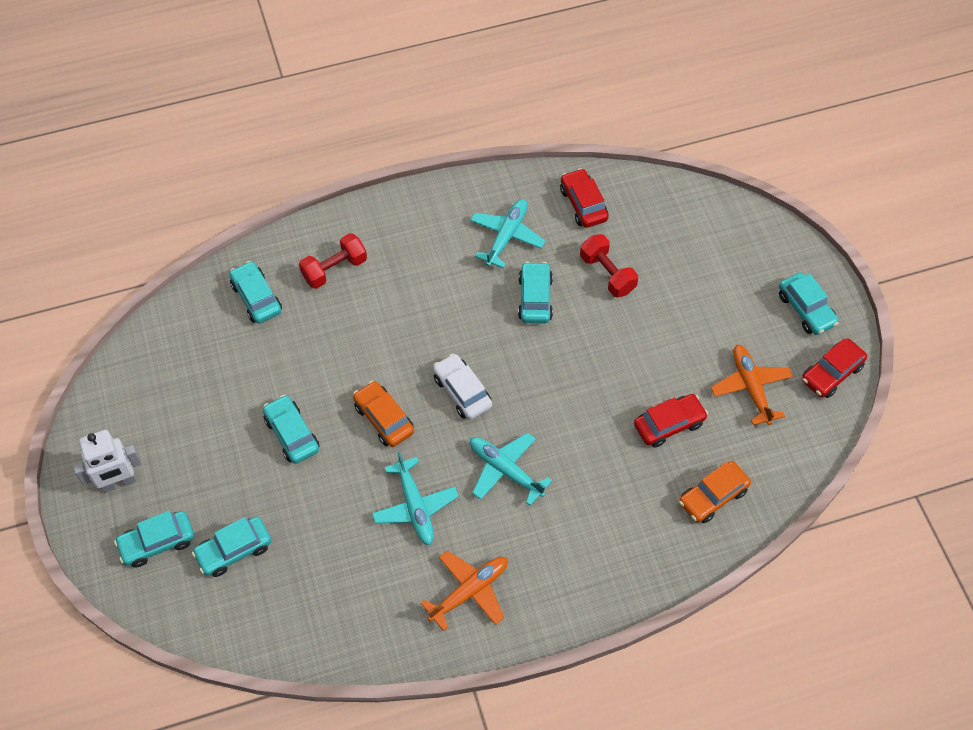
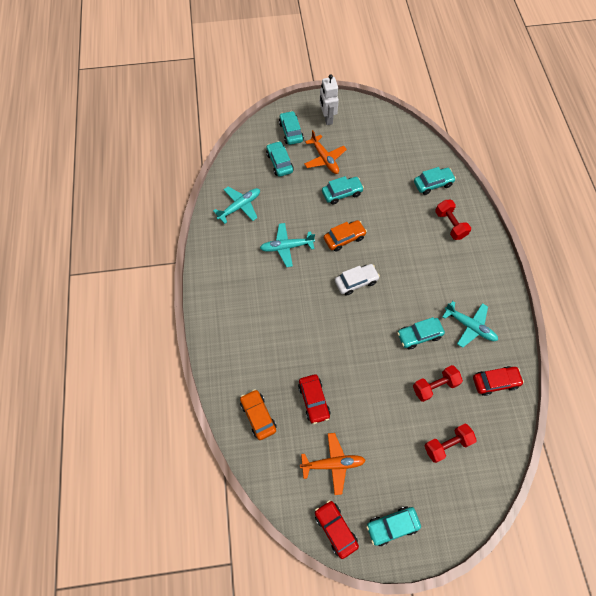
camera: 100 degrees right, 5 degrees up
orange plane [421,551,508,631] -> orange plane moved to [304,130,347,174]
turquoise plane [470,433,552,506] -> turquoise plane moved to [213,186,260,224]
turquoise car [518,261,553,323] -> turquoise car turned 150 degrees clockwise [397,317,445,349]
none -> red dumbbell [425,424,477,463]

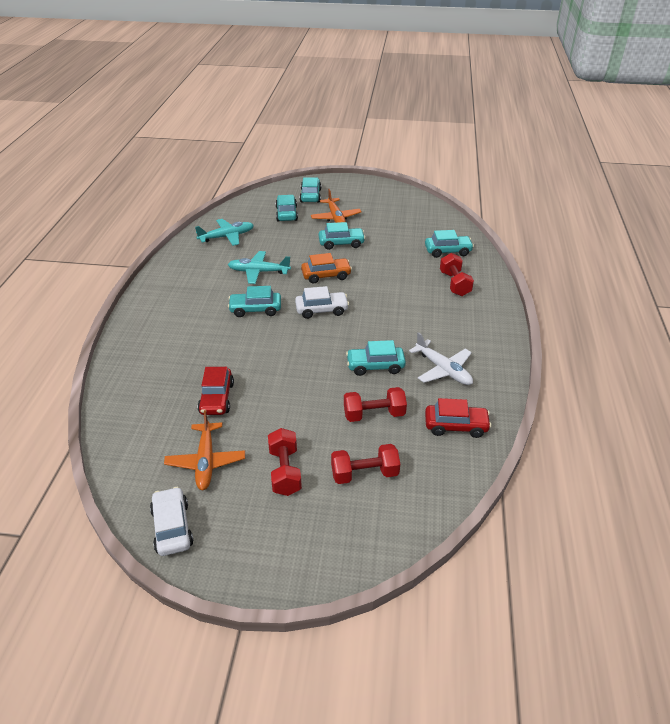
camera: 15 degrees right, 25 degrees down
orange car [240,389,277,440] -> none
orange plane [300,433,366,495] -> orange plane turned 75 degrees clockwise [164,410,245,490]
red car [315,500,359,559] -> white car [150,487,193,556]
white robot [320,74,339,125] -> none
turquoise car [366,507,421,546] -> turquoise car moved to [228,286,281,317]
turquoise plane [442,301,498,348] -> white plane [409,332,473,385]
none -> red dumbbell [268,428,302,496]

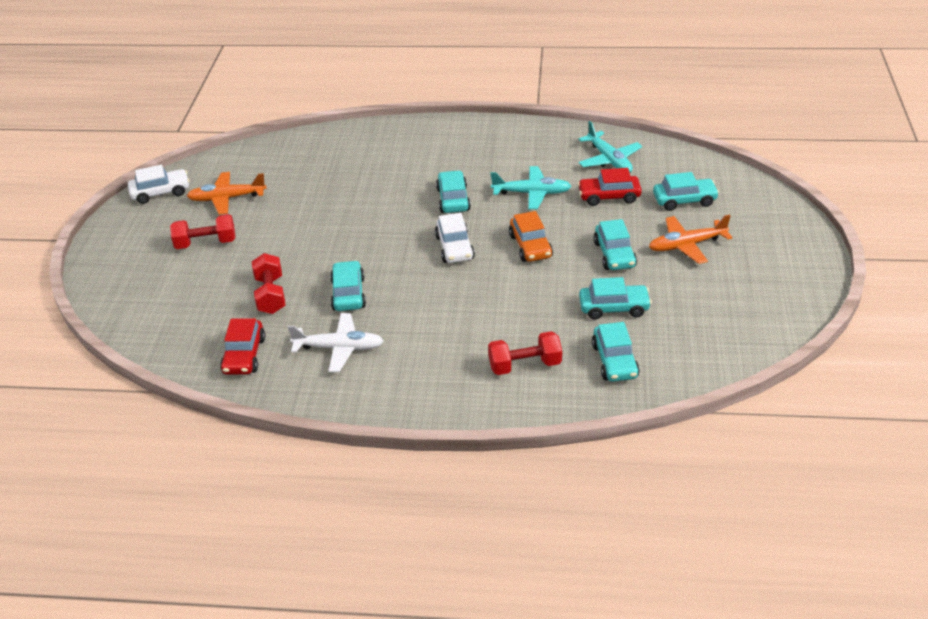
camera: 90 degrees right, 0 degrees up
red car [198,367,234,415] -> red car moved to [577,168,642,206]
turquoise plane [228,251,291,284] -> turquoise plane turned 90 degrees clockwise [490,166,571,209]
turquoise car [300,178,321,203] -> turquoise car moved to [579,277,652,320]
red dumbbell [331,444,400,484] -> none
white plane [409,332,473,385] -> white plane turned 135 degrees counterclockwise [288,313,384,372]

